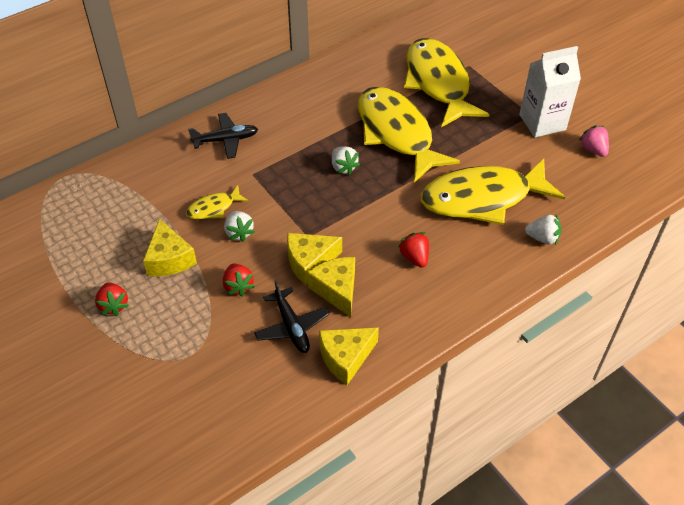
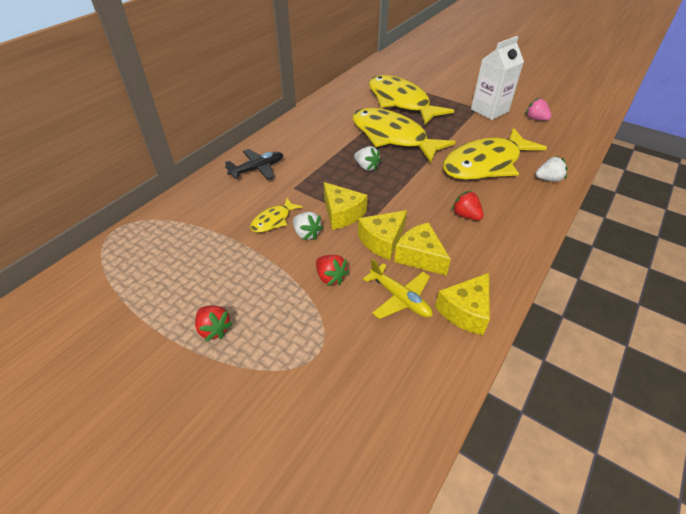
camera: 20 degrees left, 5 degrees down
yellow cheese [143,219,197,276] -> yellow cheese moved to [324,182,368,230]
black plane [254,280,329,353] -> yellow plane [363,258,433,319]

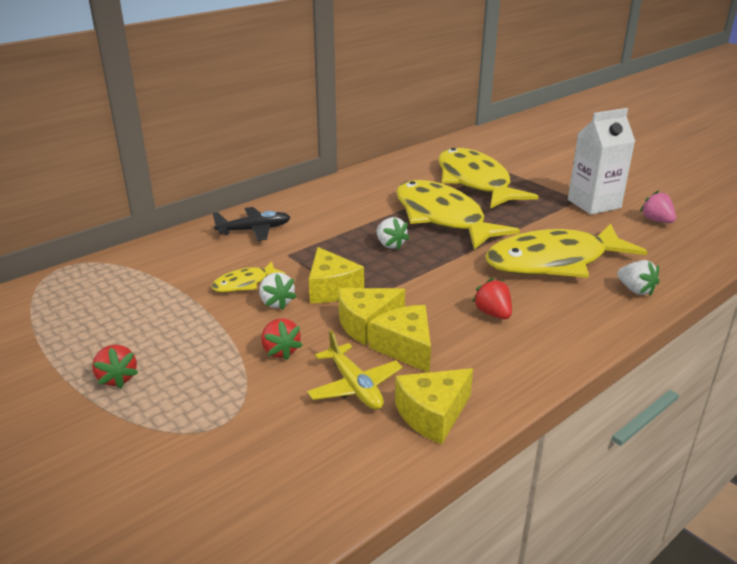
camera: 15 degrees right, 15 degrees down
white strawberry [535,156,568,182] -> white strawberry turned 45 degrees clockwise [617,260,660,296]

